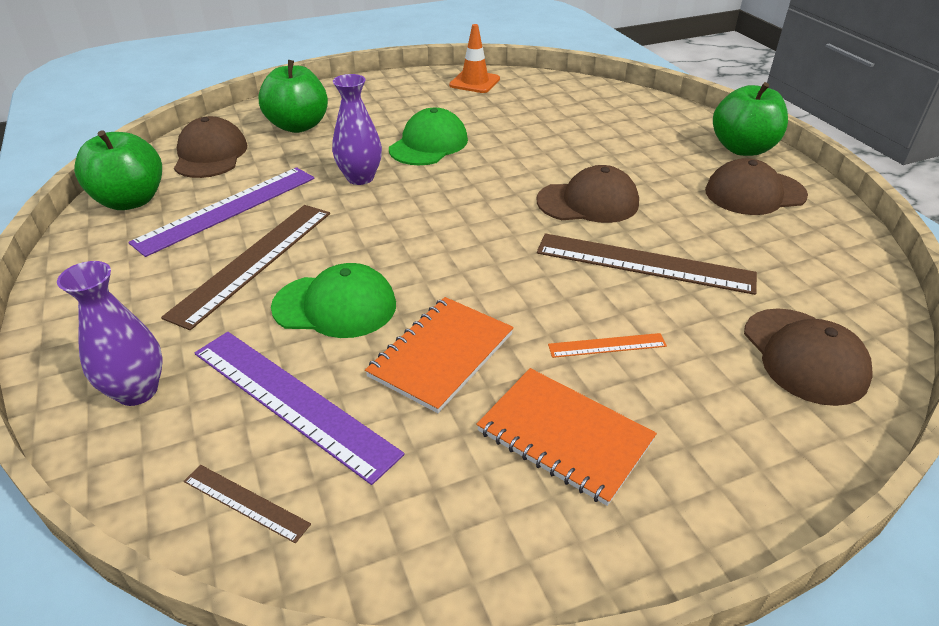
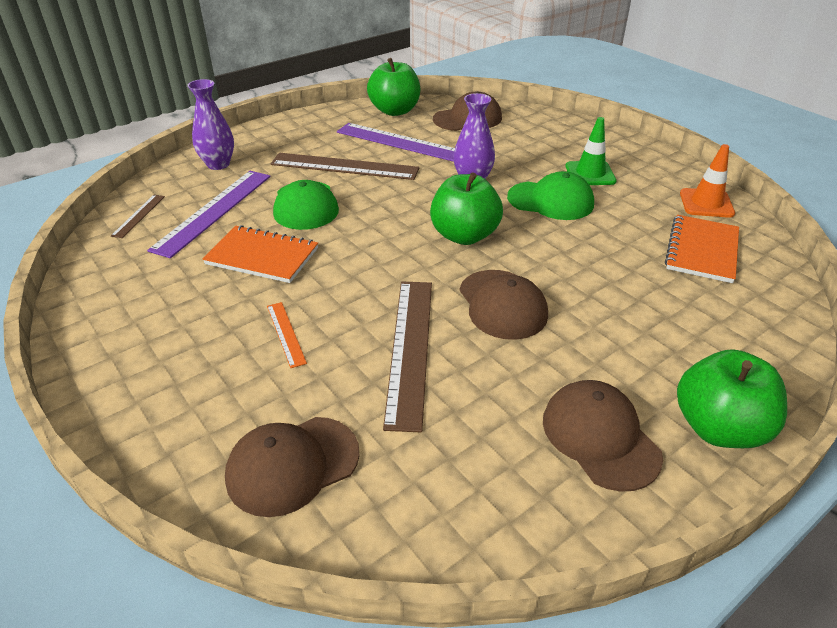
camera: 75 degrees right, 0 degrees up
green apple [258,60,328,133] -> green apple moved to [430,172,503,245]
orange notebook [476,368,657,506] -> orange notebook moved to [665,215,739,283]
none -> green traffic cone [565,117,617,185]

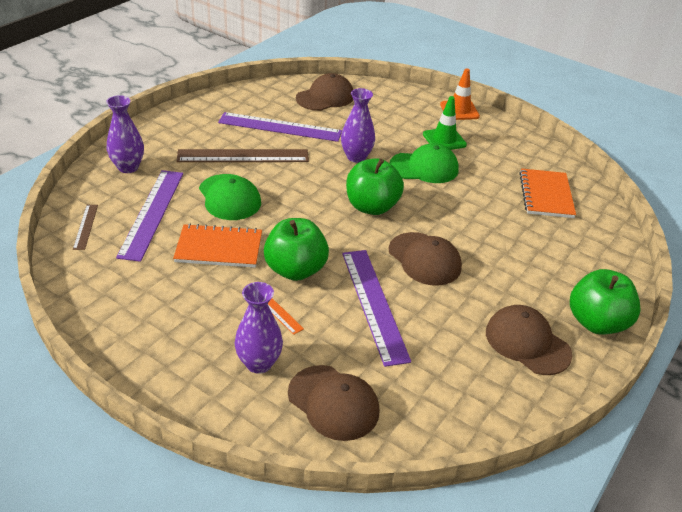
camera: 20 degrees left, 0 degrees up
brown cap [225,417,360,517] -> brown cap turned 90 degrees counterclockwise [288,365,379,441]
green apple [367,58,420,116] -> green apple moved to [264,218,329,281]
brown ruler [383,282,432,432] -> purple ruler [342,250,411,367]
orange traffic cone [680,144,735,218] -> orange traffic cone moved to [440,68,480,120]
none -> purple vase [235,282,283,374]

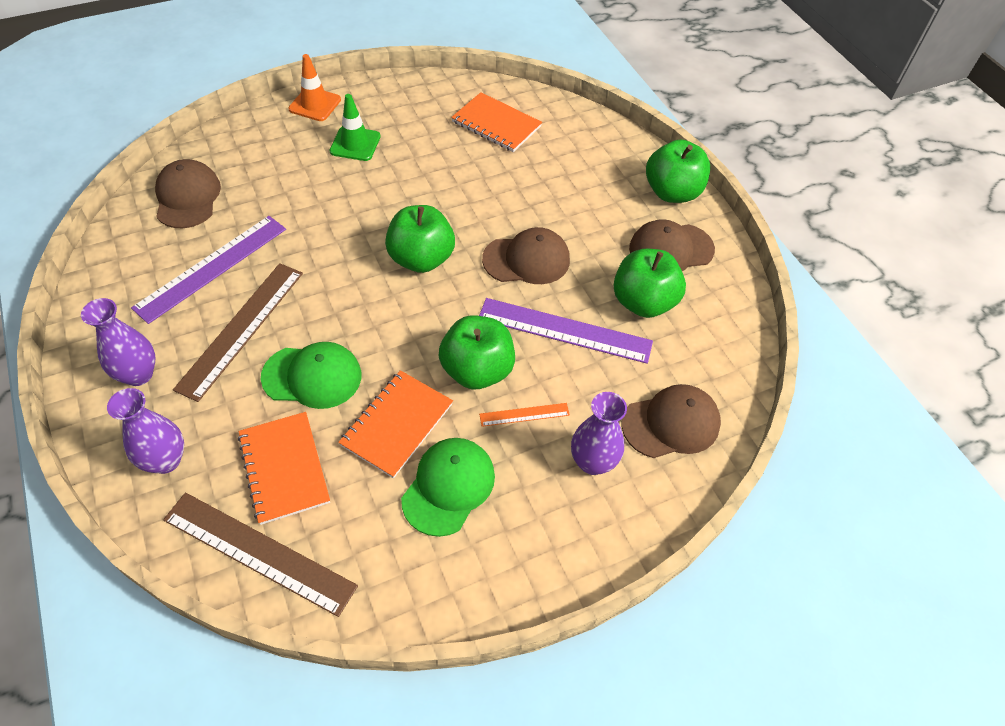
camera: 60 degrees left, 15 degrees up
brown ruler [73,205,98,250] -> brown ruler [163,492,358,617], size x2.09
purple ruler [116,170,183,262] -> orange notebook [238,412,330,525]
purple vase [341,88,375,163] -> purple vase moved to [81,298,155,386]
green cap [389,143,459,183] -> green cap moved to [401,438,495,537]
none -> green apple [613,249,686,318]

